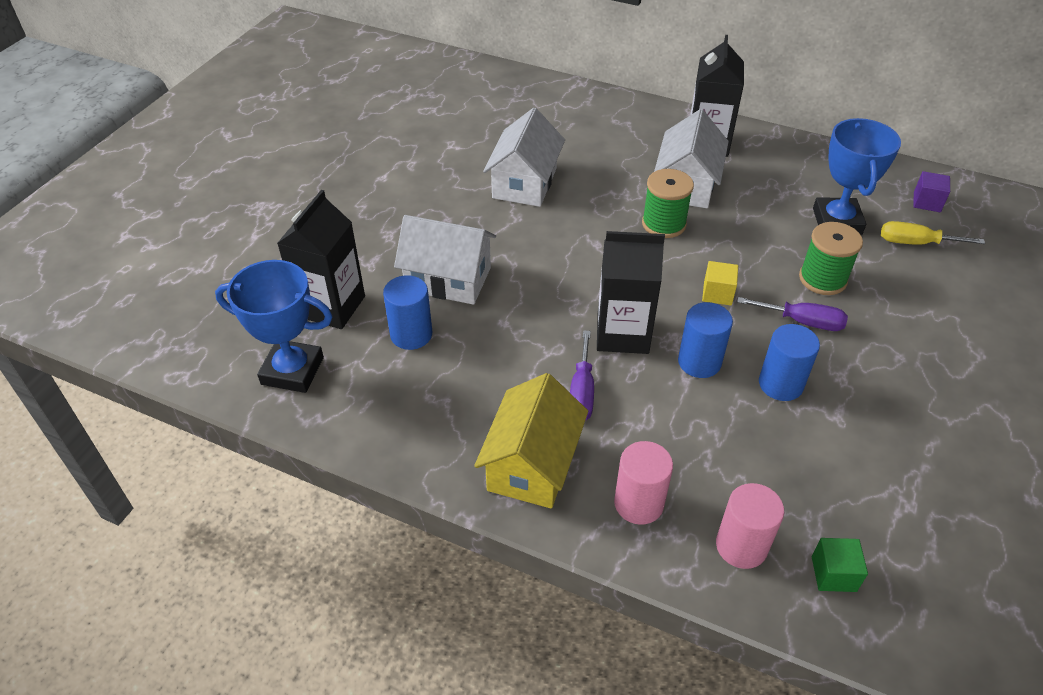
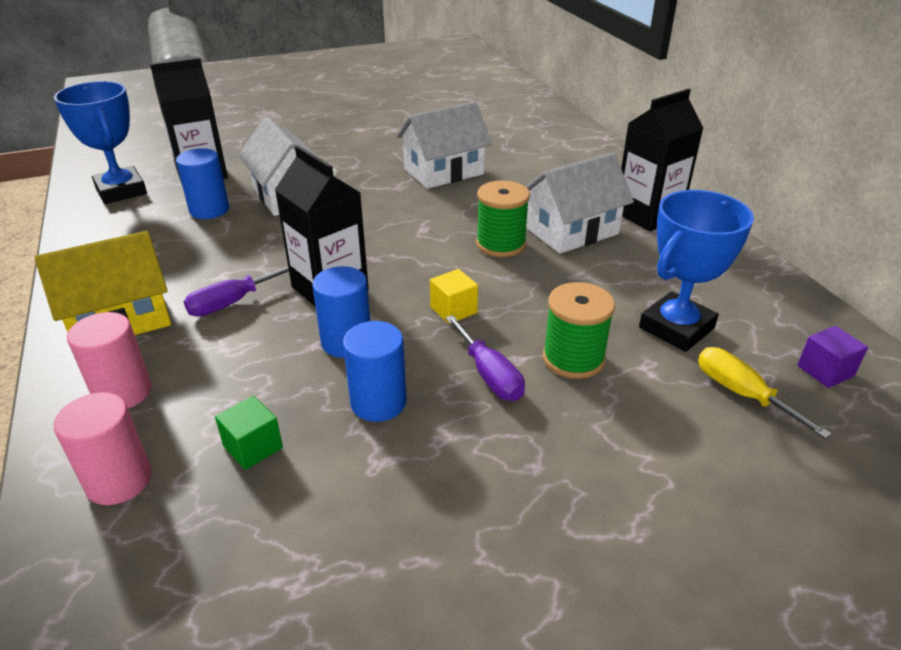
camera: 45 degrees right, 10 degrees down
green cube [812,538,868,592] -> green cube moved to [215,396,283,470]

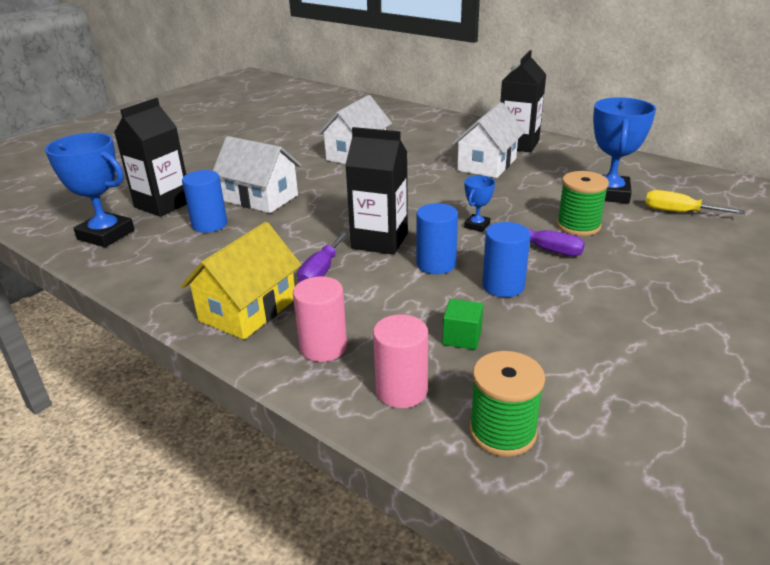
camera: 30 degrees left, 5 degrees down
yellow cube [430,269,478,324] -> blue trophy [464,176,495,232]
green spool [476,180,530,257] -> green spool moved to [469,351,545,457]
purple cube [797,326,868,388] -> none

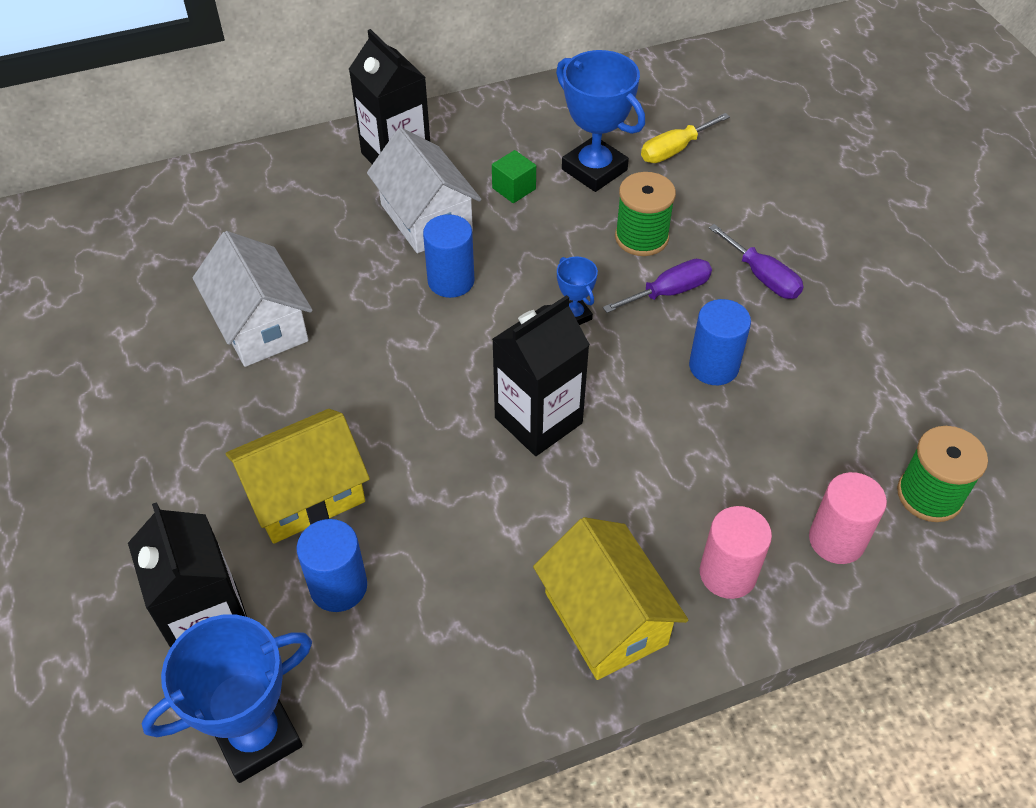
camera: 60 degrees left, 20 degrees up
white house [213,136,302,213] -> yellow house [225,409,370,544]
purple screwdriver [298,231,349,282] -> purple screwdriver moved to [709,224,804,299]
blue cylinder [416,203,458,274] -> blue cylinder moved to [423,214,475,298]
green cube [442,299,483,350] -> green cube moved to [492,150,536,203]

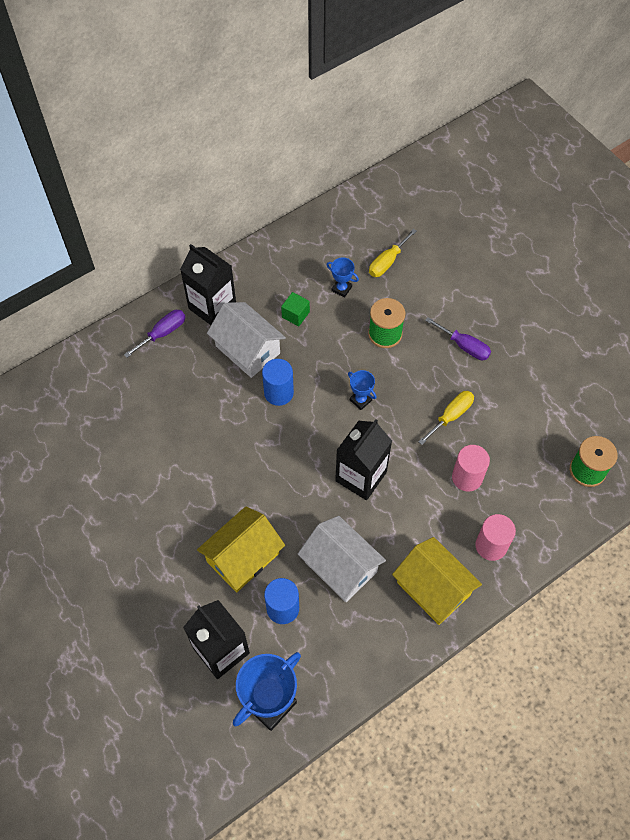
camera: 15 degrees left, 10 degrees up
white house [193,231,313,367] -> white house moved to [298,516,386,602]
blue trophy [556,50,645,192] -> blue trophy [326,258,359,298], size x0.50
purple screwdriver [603,259,712,313] -> purple screwdriver moved to [124,310,185,358]
blue cylinder [689,299,751,385] -> yellow screwdriver [418,391,474,445]
pink cylinder [809,472,887,564] -> pink cylinder moved to [452,445,490,491]

